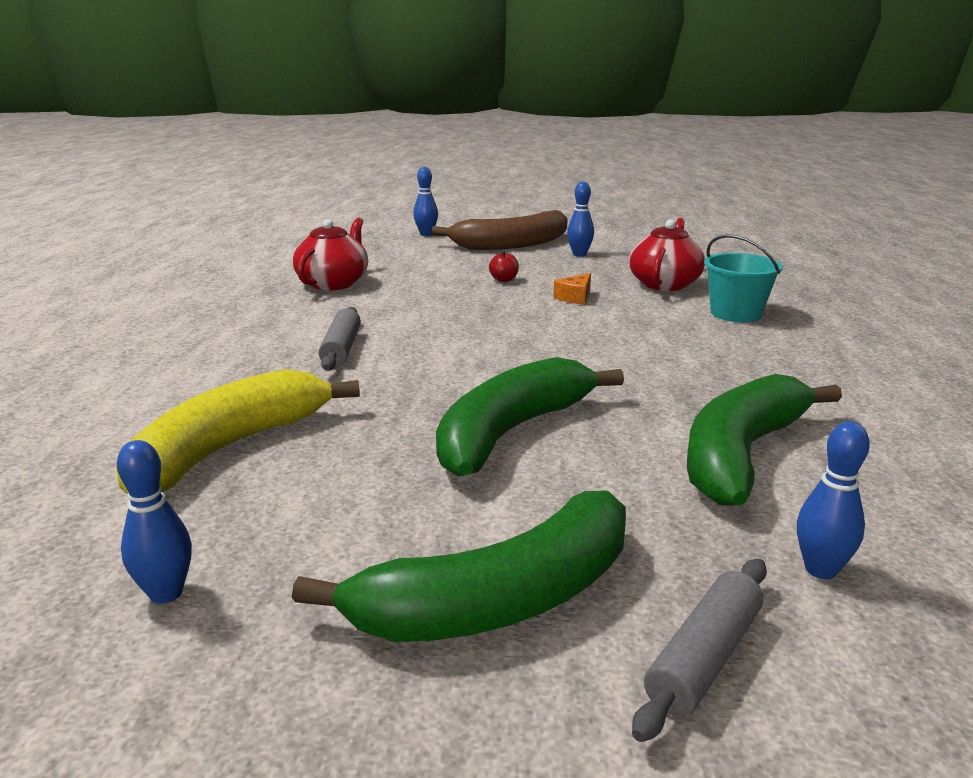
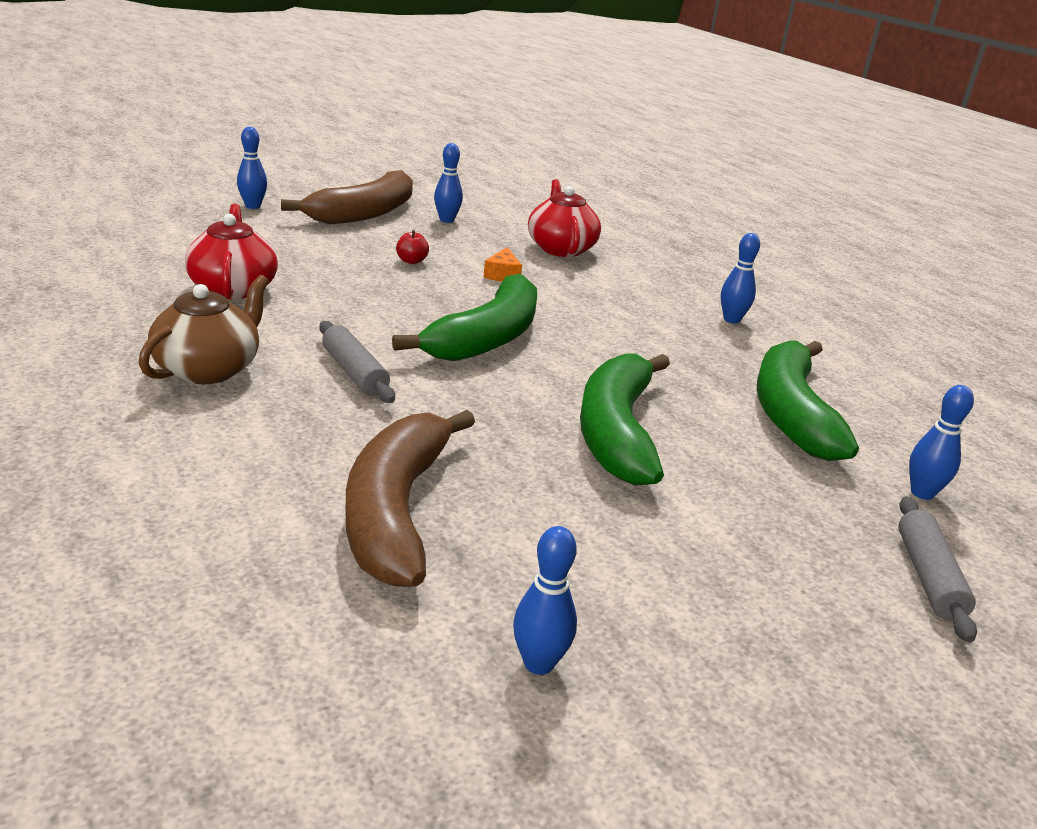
camera: 35 degrees left, 5 degrees up
yellow banana [116,369,360,494] -> brown banana [346,410,475,587]
green banana [292,491,626,642] -> green banana moved to [392,274,537,361]
turquoise bucket [704,234,783,322] -> none
none -> brown teapot [139,275,269,384]
none -> blue bowling pin [721,233,760,324]

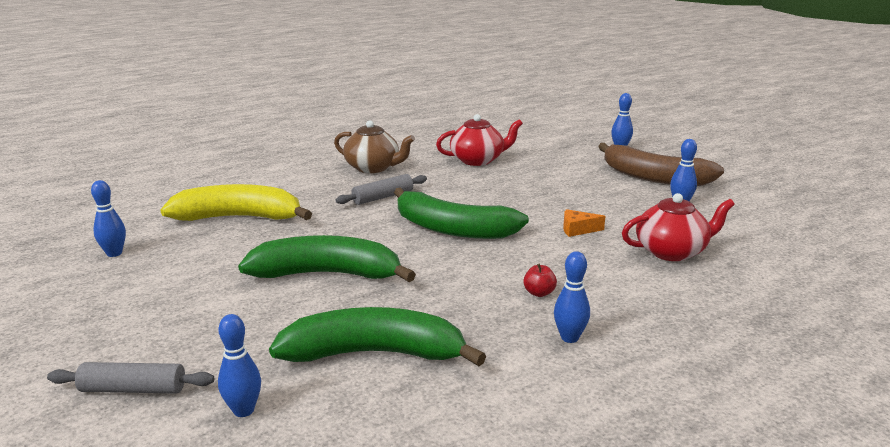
camera: 90 degrees right, 5 degrees down
brown banana [346,410,475,587] -> yellow banana [161,184,312,221]
red apple [396,230,429,264] -> red apple moved to [523,264,557,297]

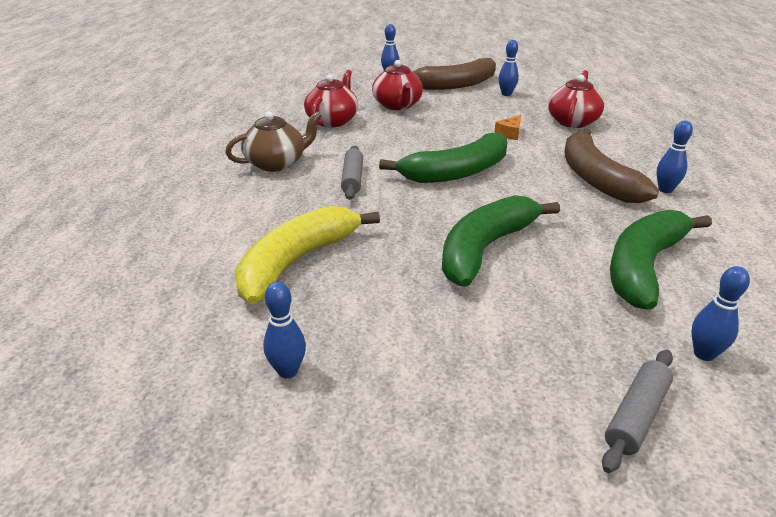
camera: 55 degrees left, 10 degrees up
red apple [523,264,557,297] -> brown banana [564,128,659,203]
none -> red teapot [372,60,423,110]

